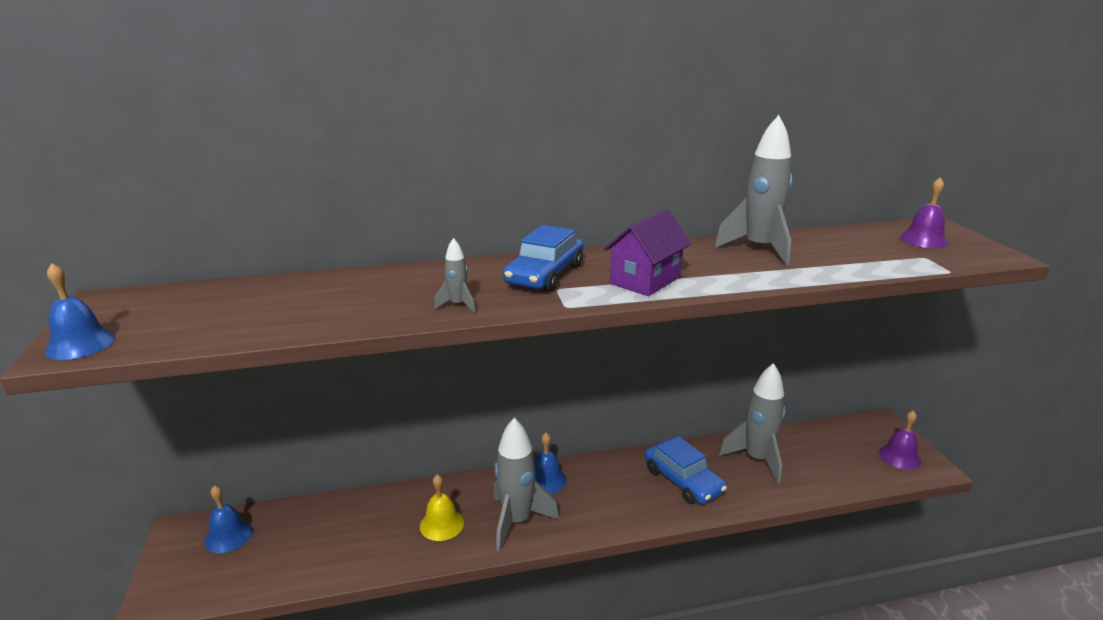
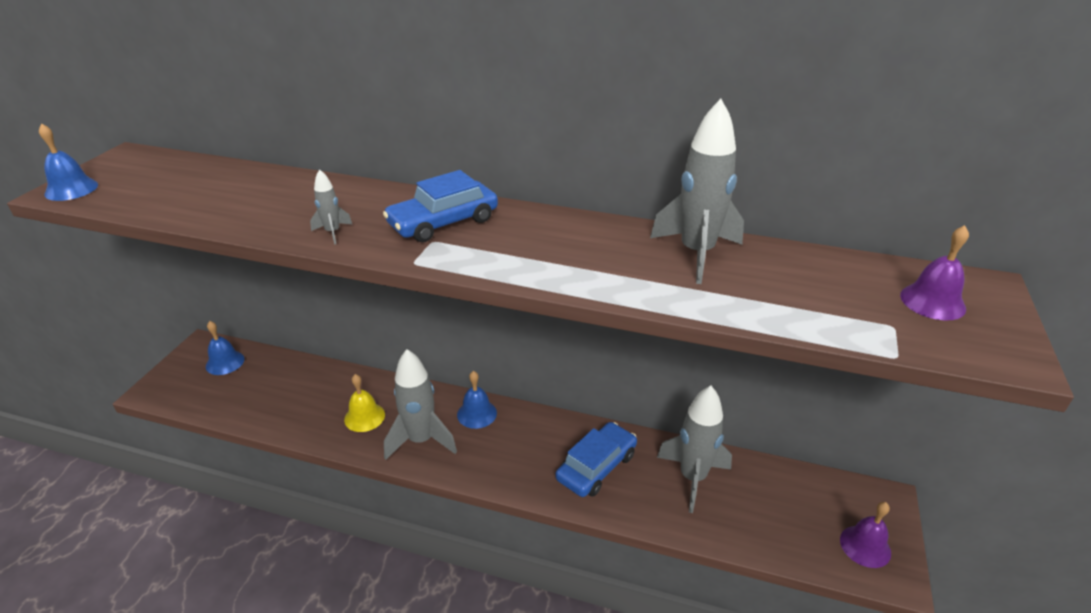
camera: 30 degrees right, 10 degrees up
purple house [604,209,691,296] -> none
blue car [645,436,727,504] -> blue car turned 135 degrees counterclockwise [556,422,637,497]

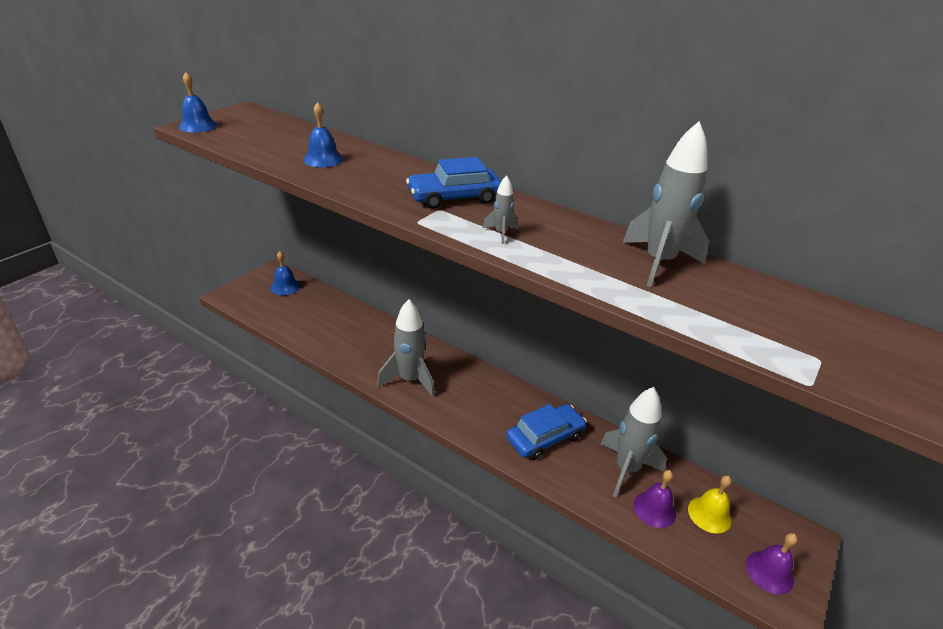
camera: 15 degrees right, 0 degrees up
grey rocket [310,169,353,245] -> grey rocket moved to [483,175,518,244]
yellow bell [344,374,385,432] -> yellow bell moved to [688,476,732,534]
blue bell [457,371,497,429] -> blue bell moved to [303,102,343,167]
purple bell [900,225,969,320] -> purple bell moved to [633,470,676,528]

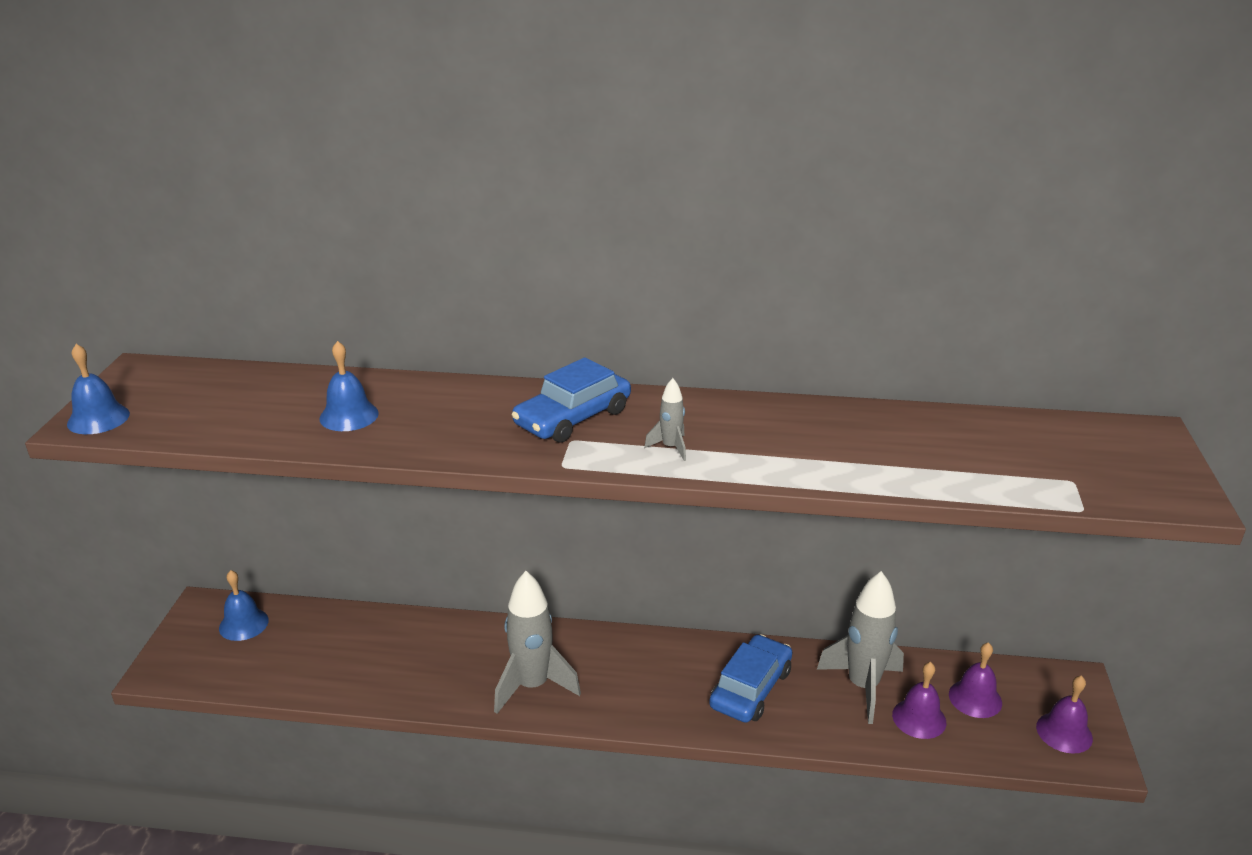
camera: 25 degrees left, 5 degrees down
grey rocket [623,121,709,287] -> none
yellow bell [688,476,732,534] -> purple bell [949,642,1002,718]

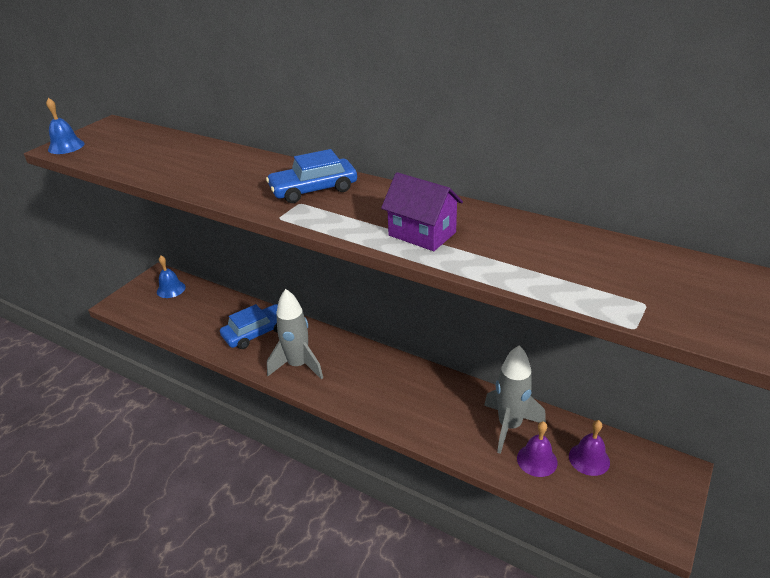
camera: 25 degrees right, 5 degrees up
blue bell [320,341,379,431] -> none
grey rocket [644,378,686,461] -> none
blue car [709,634,792,723] -> blue car moved to [220,304,278,349]
purple bell [1036,676,1093,754] -> none
none -> purple house [381,172,463,251]

